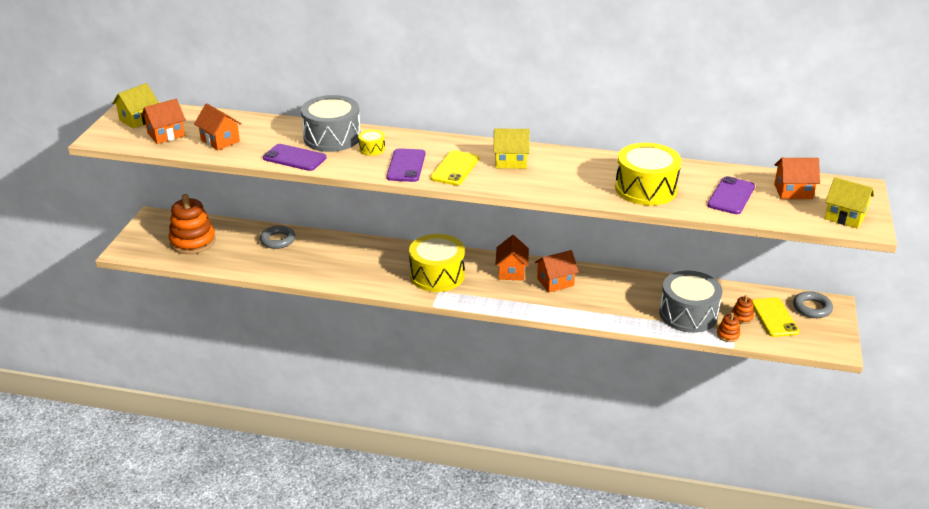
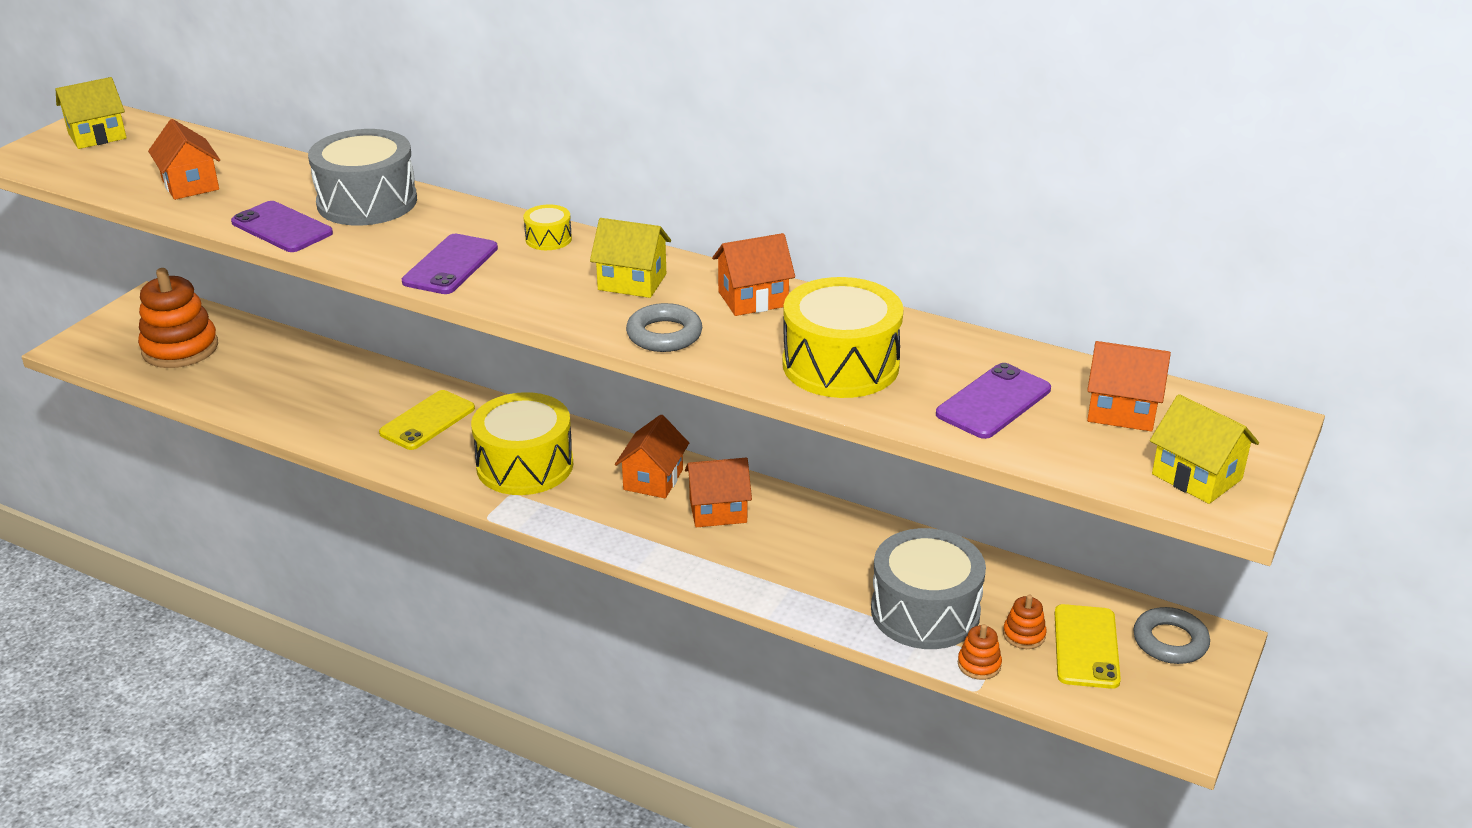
camera: 15 degrees right, 0 degrees up
orange house [141,99,186,144] -> orange house moved to [712,233,795,316]
grey ring [260,225,295,249] -> grey ring moved to [626,303,702,352]
yellow drum [358,130,385,156] -> yellow drum moved to [523,205,572,250]
yellow phone [430,150,479,185] -> yellow phone moved to [379,390,475,450]

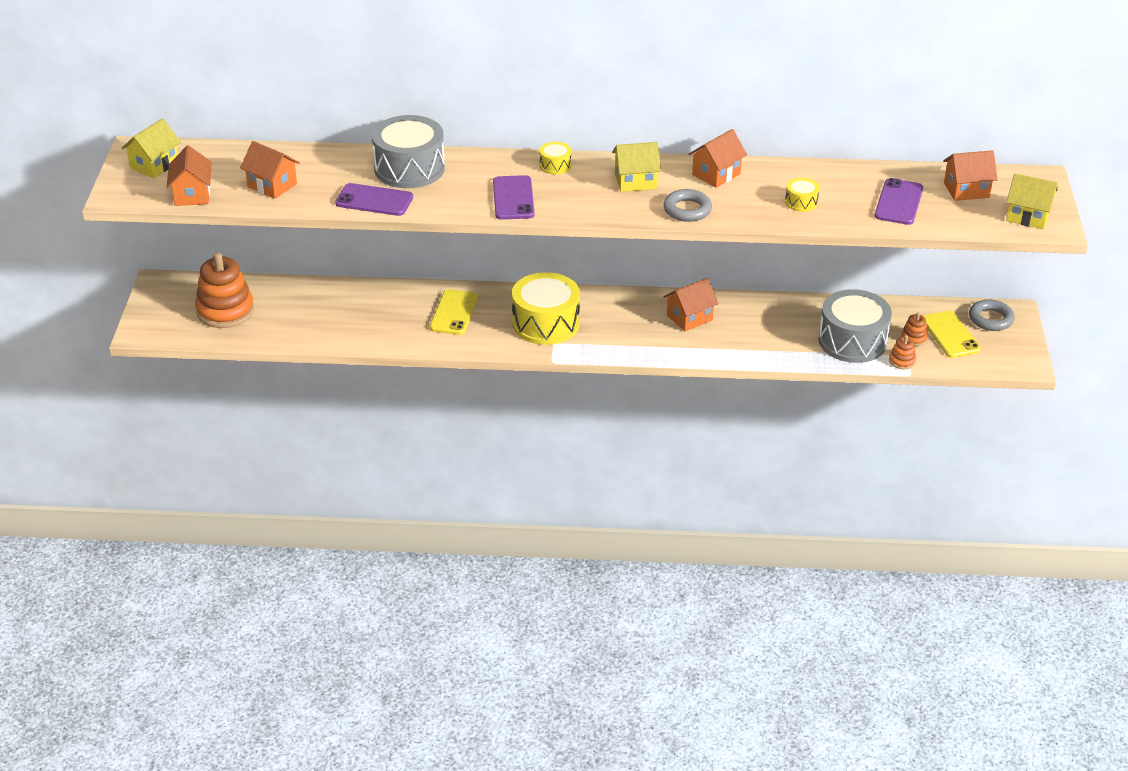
camera: 25 degrees left, 5 degrees up
orange house [615,415,689,498] -> orange house moved to [167,145,212,206]
yellow drum [782,277,904,398] -> yellow drum [785,178,819,212], size x0.45

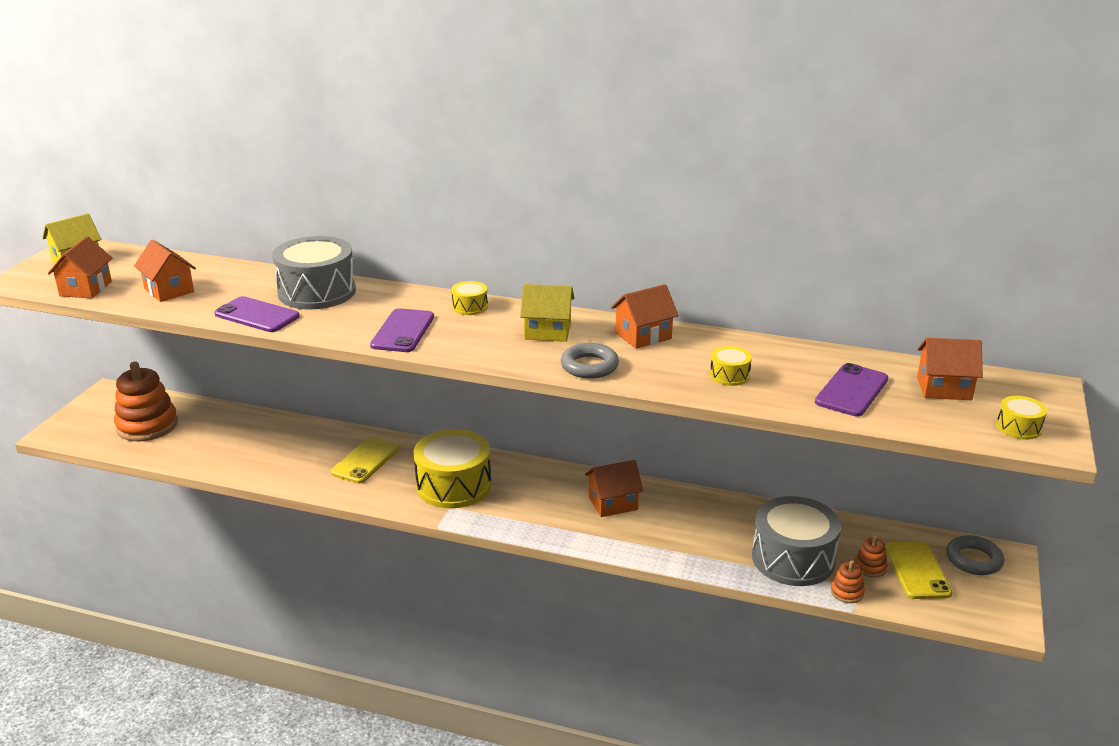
camera: 15 degrees right, 10 degrees down
yellow house [1006,174,1058,229] -> yellow drum [996,396,1047,440]

